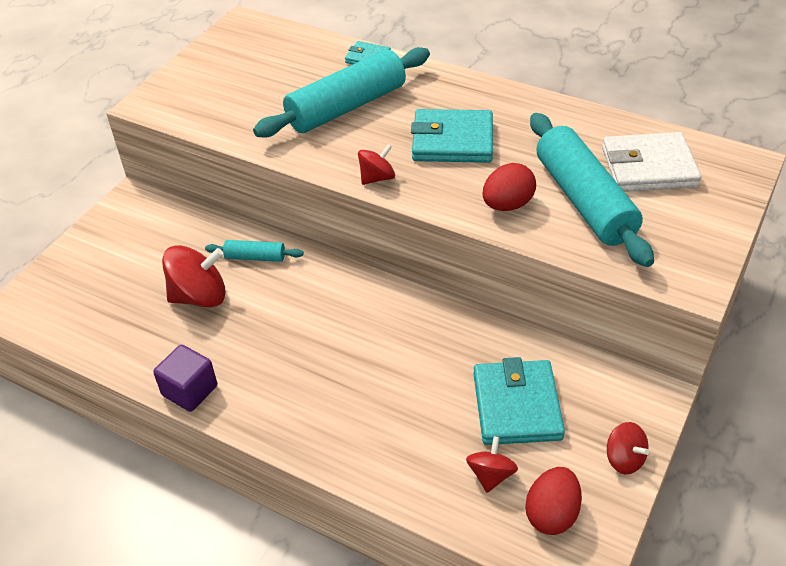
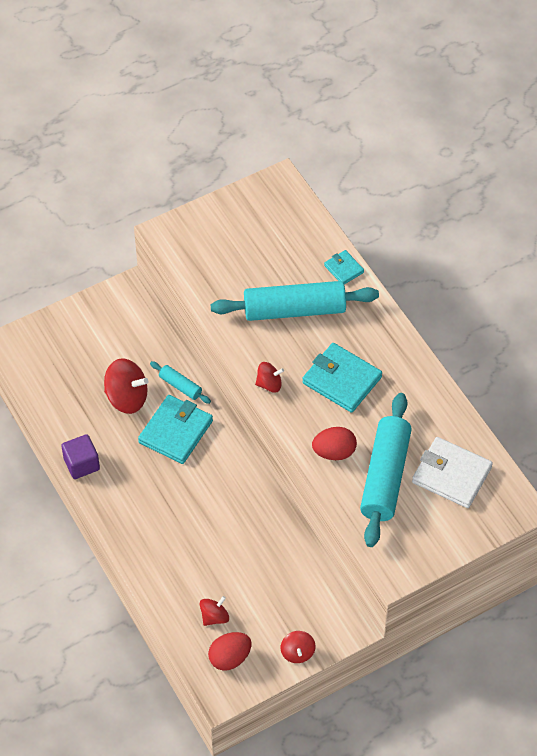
camera: 30 degrees right, 10 degrees up
turquoise wallet [473,357,565,445] -> turquoise wallet moved to [138,395,213,464]

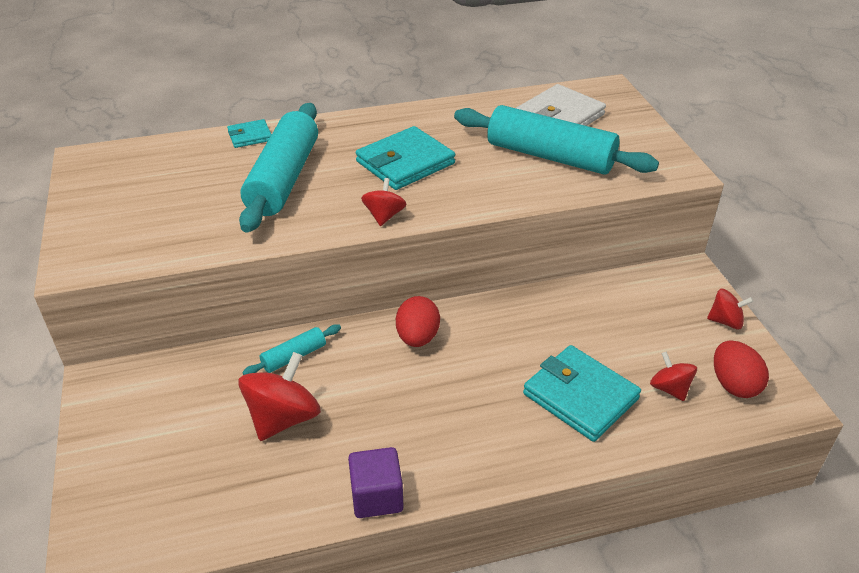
camera: 75 degrees left, 15 degrees down
turquoise wallet [138,395,213,464] -> turquoise wallet moved to [523,345,641,442]
red egg [312,427,357,460] -> red egg moved to [396,296,440,347]

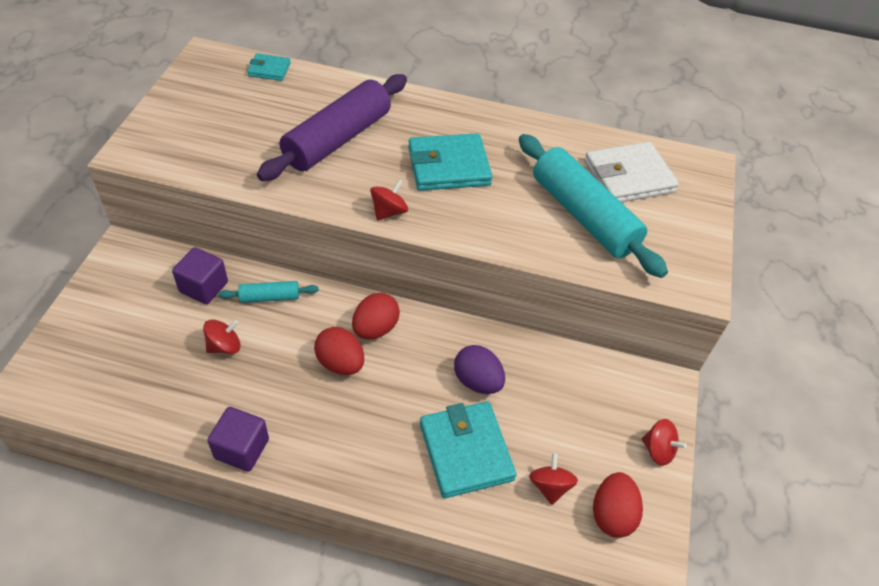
camera: 25 degrees right, 10 degrees up
turquoise wallet [227,119,272,148] -> turquoise wallet moved to [247,53,291,81]
red spinning top [238,352,321,441] -> red spinning top [203,319,241,354], size x0.58
turquoise rolling pin [239,103,318,233] -> purple rolling pin [257,74,407,181]
none -> purple cube [172,247,228,304]
none -> red egg [314,327,364,375]
none -> purple egg [454,345,505,394]

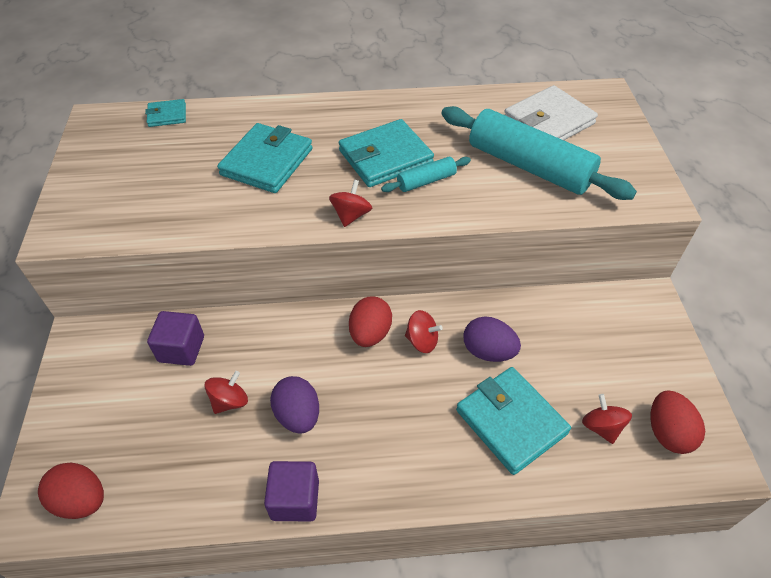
camera: 15 degrees left, 0 degrees up
turquoise rolling pin [218,281,319,303] -> turquoise rolling pin moved to [381,157,471,192]
purple rolling pin [257,74,407,181] -> turquoise wallet [217,123,313,193]
red egg [314,327,364,375] -> red egg moved to [38,462,104,519]
red spinning top [642,419,687,466] -> red spinning top moved to [405,310,443,353]
none -> purple egg [270,376,319,434]

